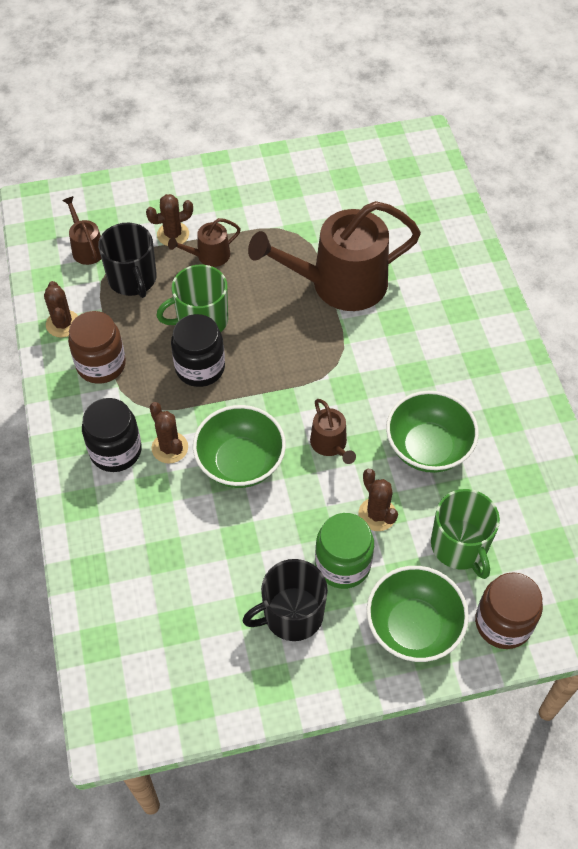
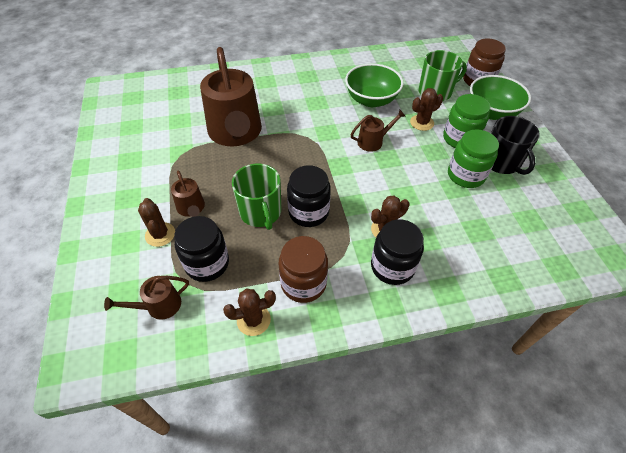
camera: 90 degrees left, 5 degrees down
black mug [98,223,157,298] -> black jar [174,216,229,282]
green bowl [193,405,286,488] -> none
none -> green jar [448,129,499,188]

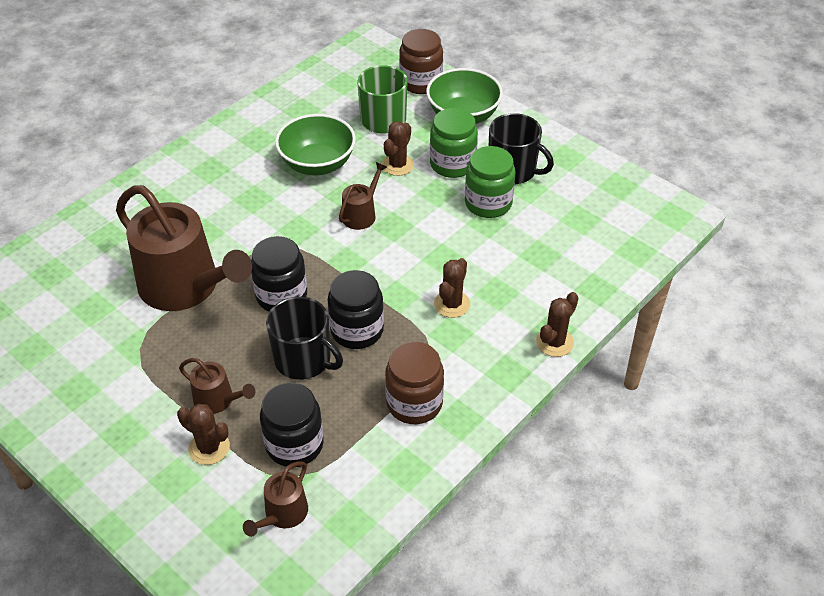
camera: 35 degrees left, 5 degrees down
brown cactus [223,289,276,336] -> brown cactus moved to [536,292,579,357]
green mug [232,164,281,230] -> black mug [266,297,343,380]
black jar [371,219,424,285] -> black jar moved to [251,236,307,311]

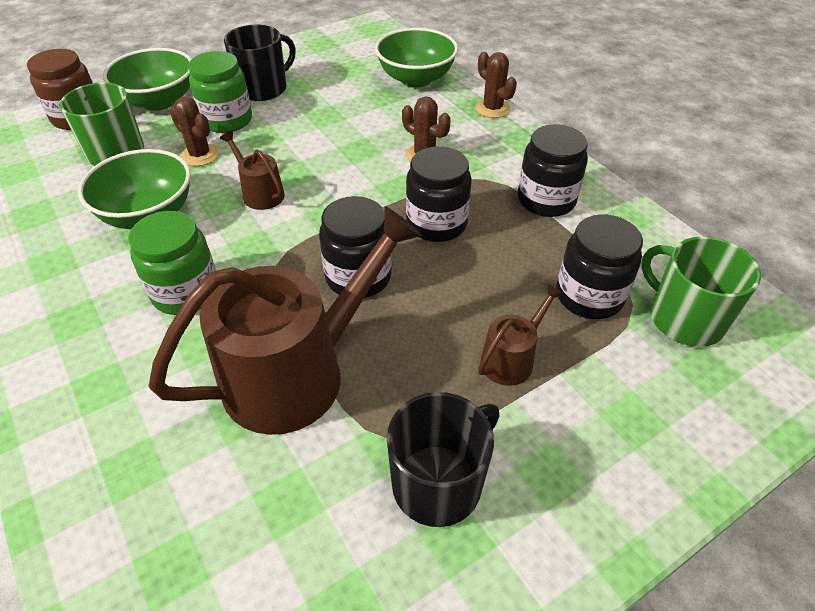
camera: 75 degrees left, 0 degrees up
brown cactus [177,404,230,465] -> none
brown watering can [243,461,308,537] -> green mug [641,236,761,347]
black mug [266,297,343,380] -> black mug moved to [387,392,499,527]
brown jar [385,342,444,424] -> black jar [518,125,588,217]
green jar [465,146,515,218] -> green jar moved to [129,211,216,315]
none -> green bowl [375,28,458,87]

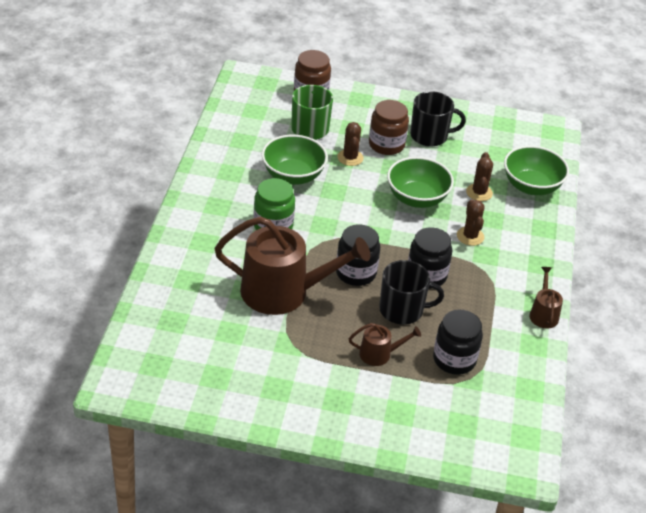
camera: 40 degrees right, 5 degrees down
green bowl [103,48,192,111] -> green bowl moved to [387,157,454,208]
green jar [188,51,252,133] -> brown jar [369,100,409,155]
brown watering can [220,131,285,210] -> brown watering can moved to [529,267,563,328]
black mug [387,392,499,527] -> black mug moved to [379,260,444,325]
brown cactus [475,52,517,118] -> brown cactus moved to [466,152,493,201]
black jar [518,125,588,217] -> none
green mug [641,236,761,347] -> none

